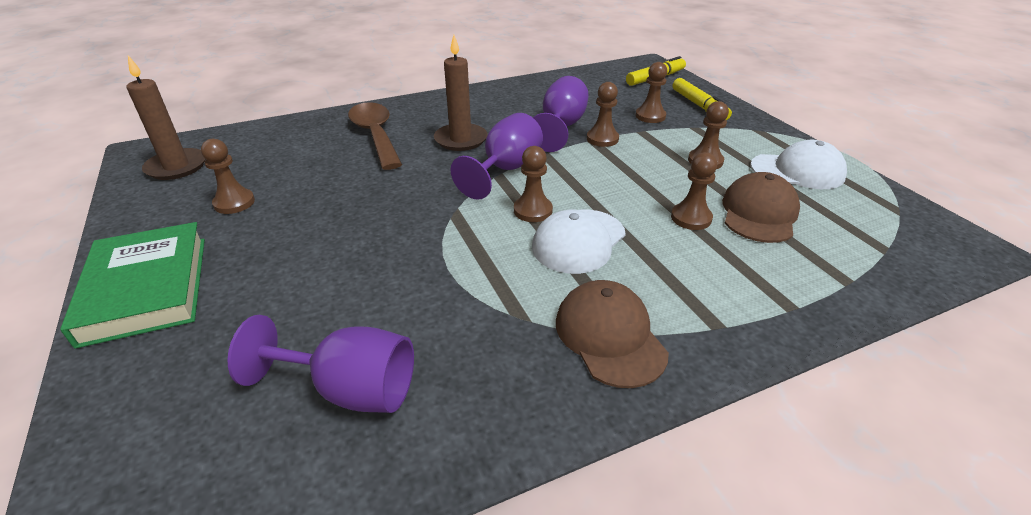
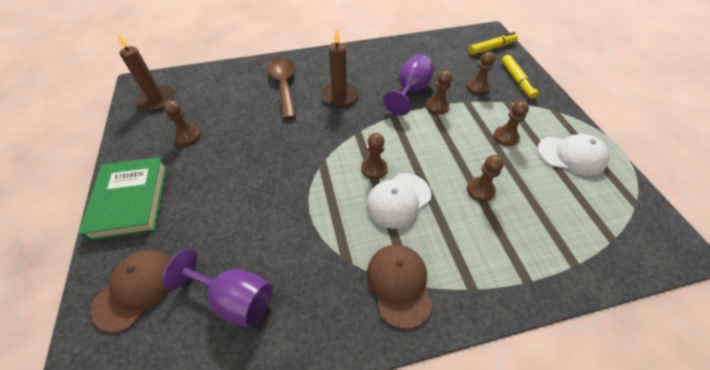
camera: 10 degrees right, 15 degrees up
purple goblet [451,113,543,200] -> none
brown cap [722,172,800,243] -> brown cap moved to [91,250,172,332]

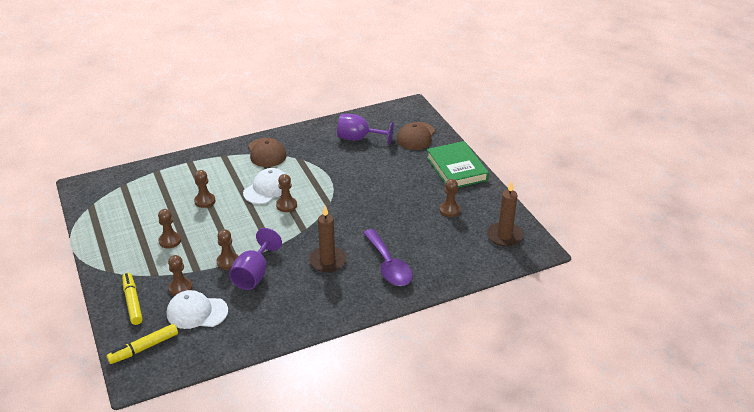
camera: 170 degrees right, 15 degrees down
brown spoon [267,57,296,119] -> purple spoon [363,229,413,286]
white cap [537,134,609,176] -> white cap moved to [167,290,228,329]

